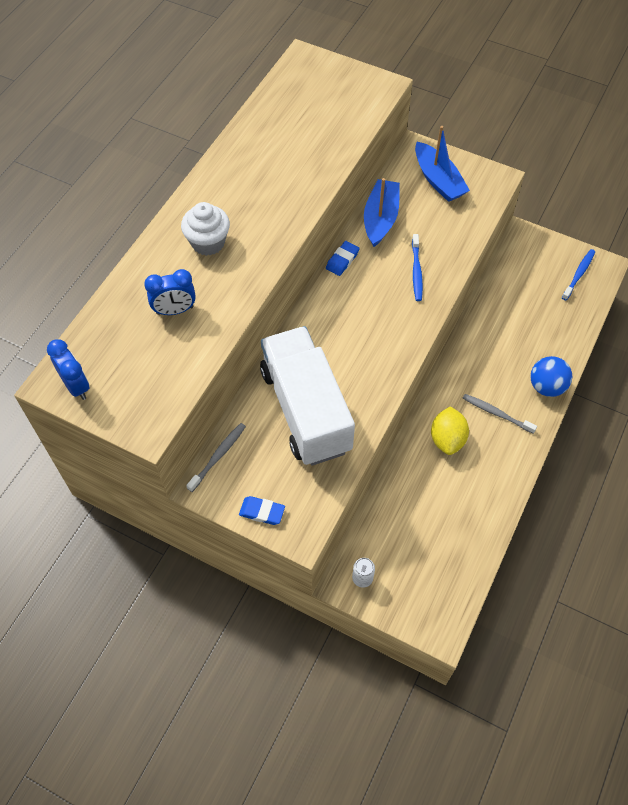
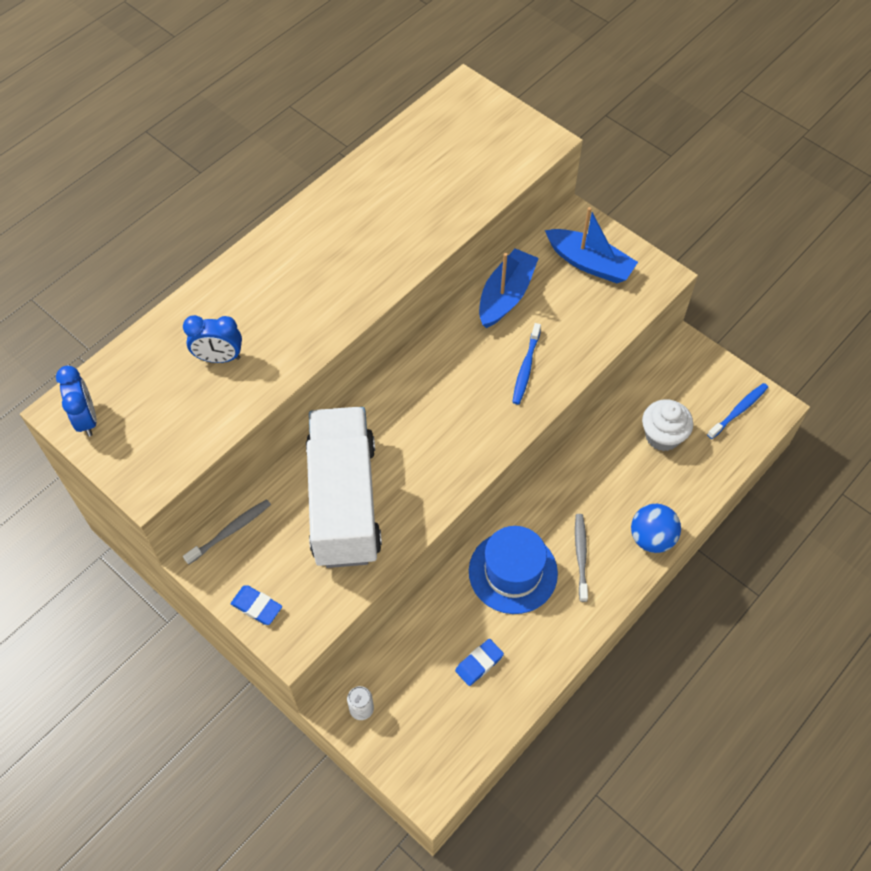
camera: 15 degrees right, 0 degrees up
white cupcake [181,202,230,256] -> white cupcake moved to [642,399,693,451]
blue eraser [326,241,360,276] -> blue eraser moved to [455,639,504,686]
blue boat [415,126,470,202] -> blue boat turned 45 degrees counterclockwise [545,207,638,283]
yellow lemon [431,406,469,455] -> blue hat [469,526,558,614]
grey toothbrush [463,394,537,433] -> grey toothbrush turned 45 degrees clockwise [575,514,588,602]

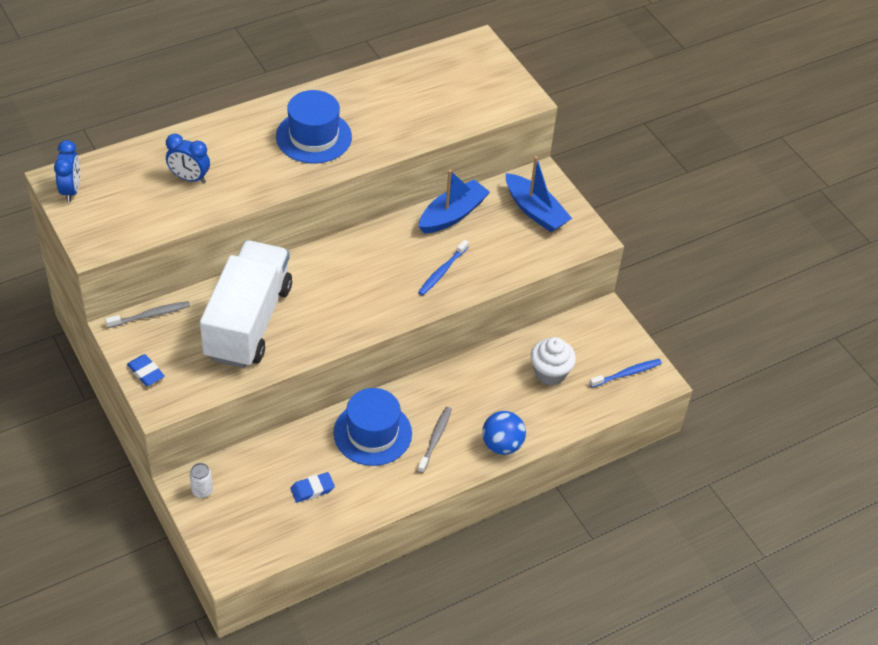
camera: 15 degrees right, 10 degrees down
none -> blue hat [276,90,352,163]

